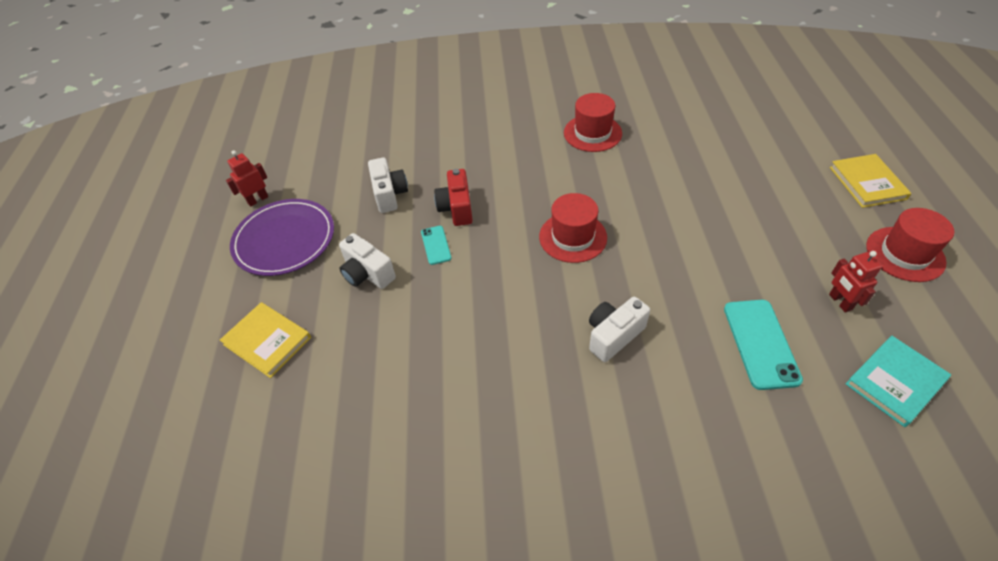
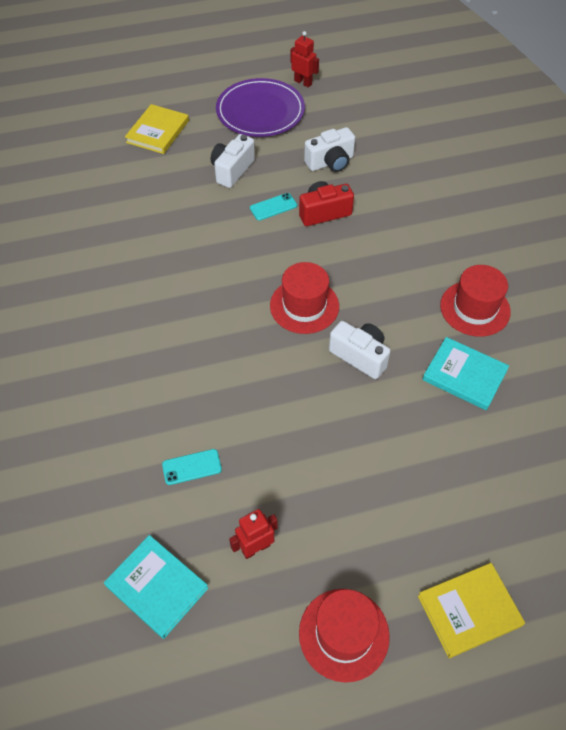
camera: 75 degrees right, 5 degrees up
white camera [589,297,650,362] -> white camera moved to [329,321,390,379]
turquoise phone [724,300,803,390] -> turquoise phone [162,449,222,485], size x0.56
none -> turquoise book [422,337,509,410]

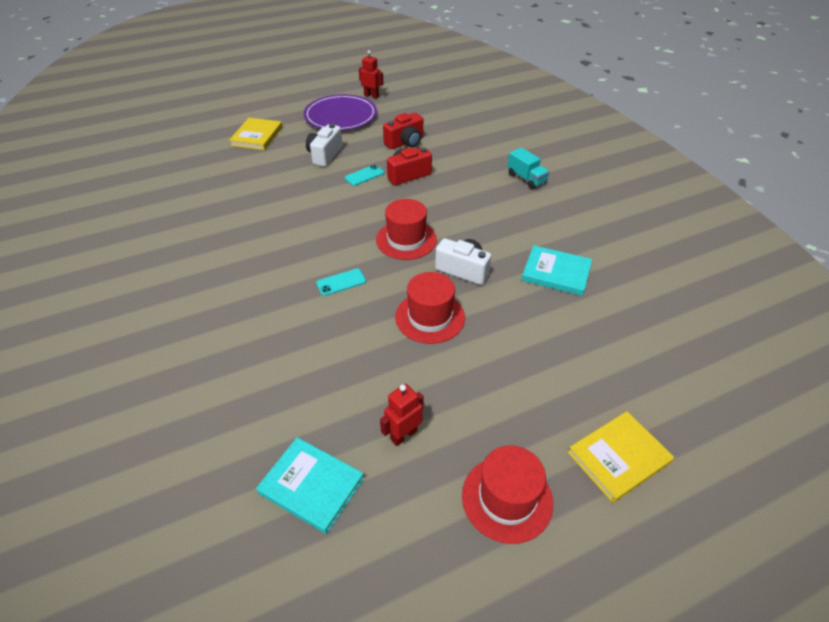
camera: 10 degrees left, 10 degrees down
turquoise phone [162,449,222,485] -> turquoise phone moved to [316,269,366,296]
white camera [304,127,355,172] -> red camera [383,113,423,149]
red hat [440,265,511,337] -> red hat moved to [395,272,465,344]
none -> turquoise truck [508,147,549,189]

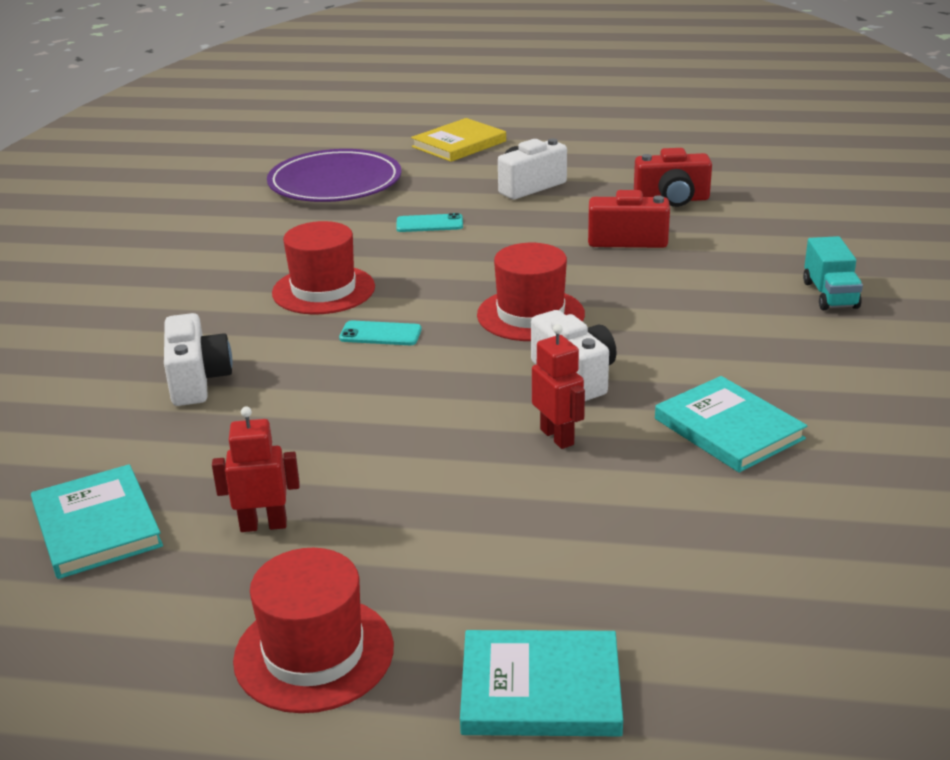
camera: 35 degrees right, 15 degrees down
purple plate [304,94,377,131] -> purple plate moved to [267,149,401,202]
turquoise phone [345,165,384,186] -> turquoise phone moved to [396,213,463,232]
red robot [359,50,383,99] -> red robot moved to [532,324,585,449]
red hat [395,272,465,344] -> red hat moved to [272,221,375,315]
yellow book [568,411,674,503] -> turquoise book [460,630,623,736]
none -> white camera [164,313,233,406]

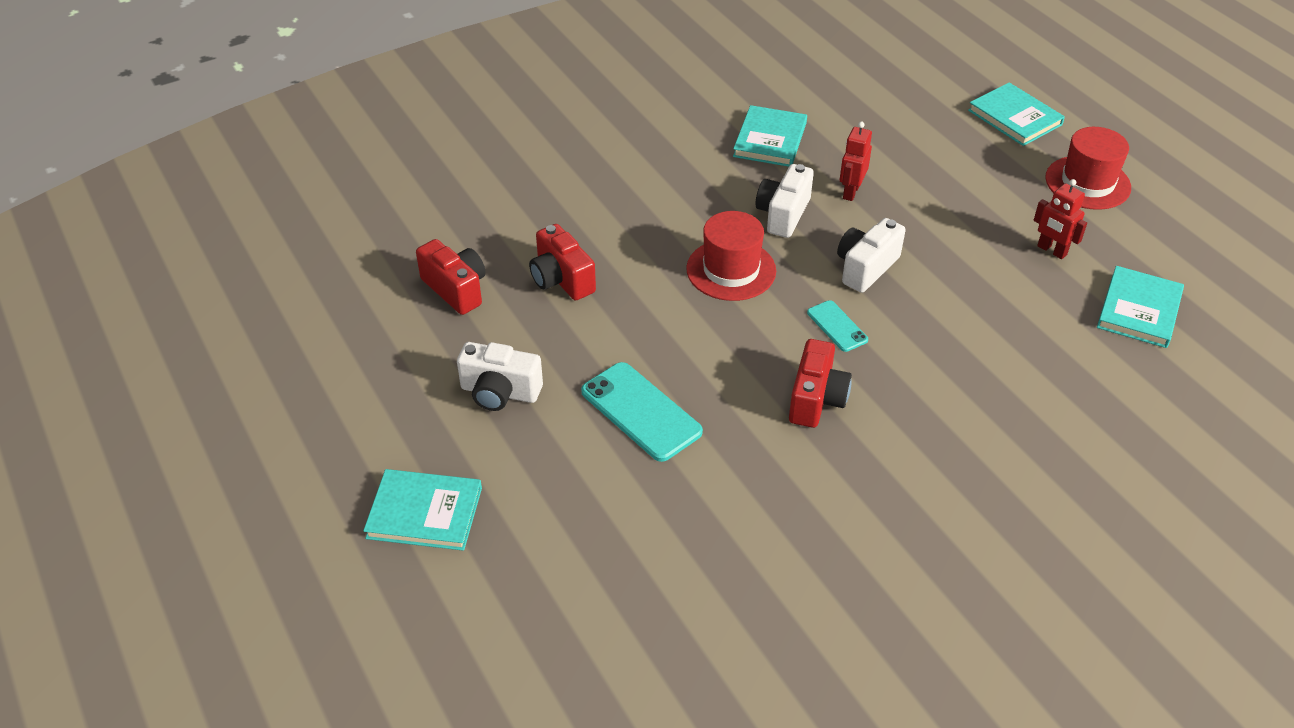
camera: 130 degrees left, 15 degrees up
white camera [164,313,233,406] -> white camera moved to [837,218,906,293]
purple plate [267,149,401,202] -> none
red hat [272,221,375,315] -> red camera [789,339,852,428]
turquoise phone [396,213,463,232] -> turquoise phone [581,362,703,462], size x1.79
yellow book [411,118,506,162] -> turquoise book [363,469,482,551]
turquoise truck [803,236,863,310] -> none

